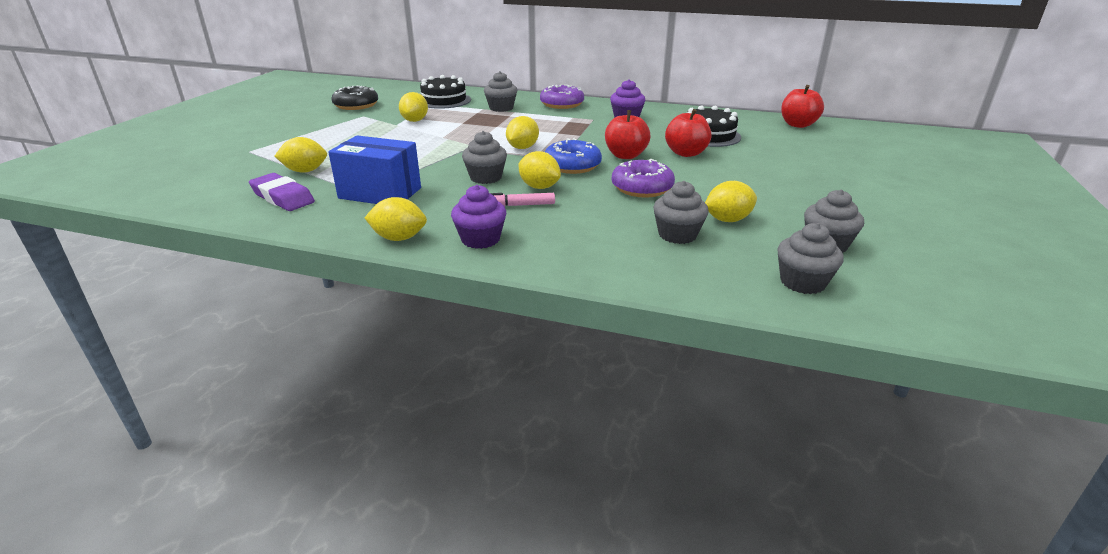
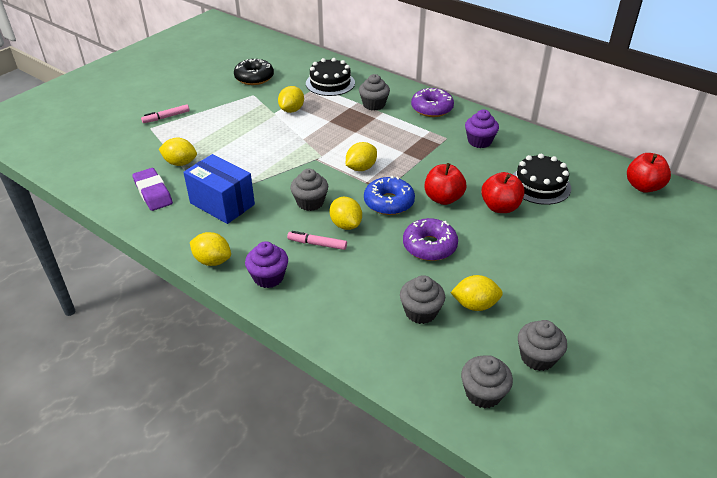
camera: 20 degrees right, 10 degrees up
none -> pink marker [141,104,189,123]

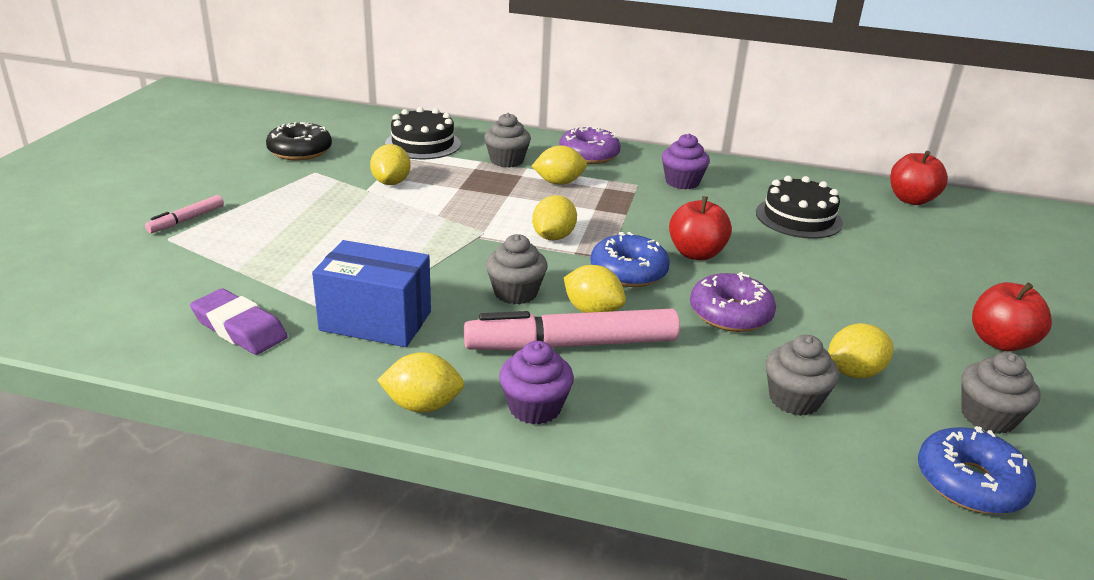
camera: 25 degrees left, 10 degrees down
yellow lemon [159,138,197,166] -> yellow lemon moved to [532,145,587,185]
pink marker [287,231,347,250] -> pink marker [464,309,680,350], size x2.14
grey cupcake [461,355,513,408] -> blue donut [918,426,1036,514]
red apple [481,172,524,213] -> red apple moved to [972,282,1052,352]

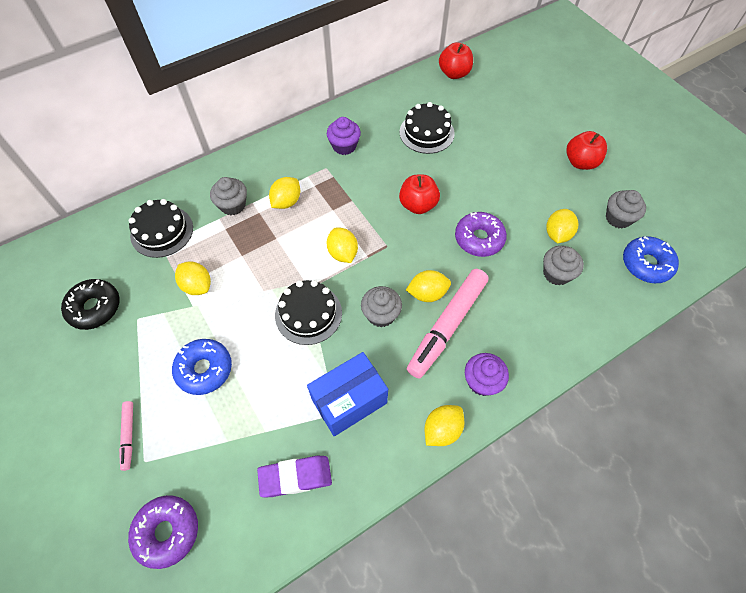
camera: 45 degrees left, 30 degrees up
purple donut [559,127,621,164] -> purple donut moved to [128,495,198,569]
blue donut [590,232,670,287] -> blue donut moved to [172,339,232,395]
none -> black cake [275,280,342,345]

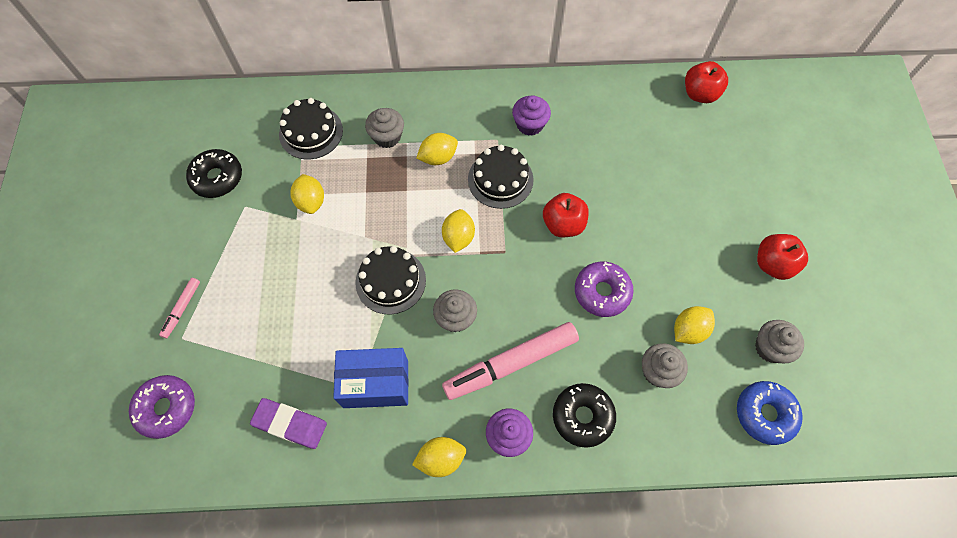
camera: 30 degrees right, 5 degrees up
blue donut [172,339,232,395] -> none
black cake [400,102,455,154] -> black cake moved to [468,145,534,209]
yellow lemon [406,270,451,302] -> none
none -> black donut [553,383,616,448]

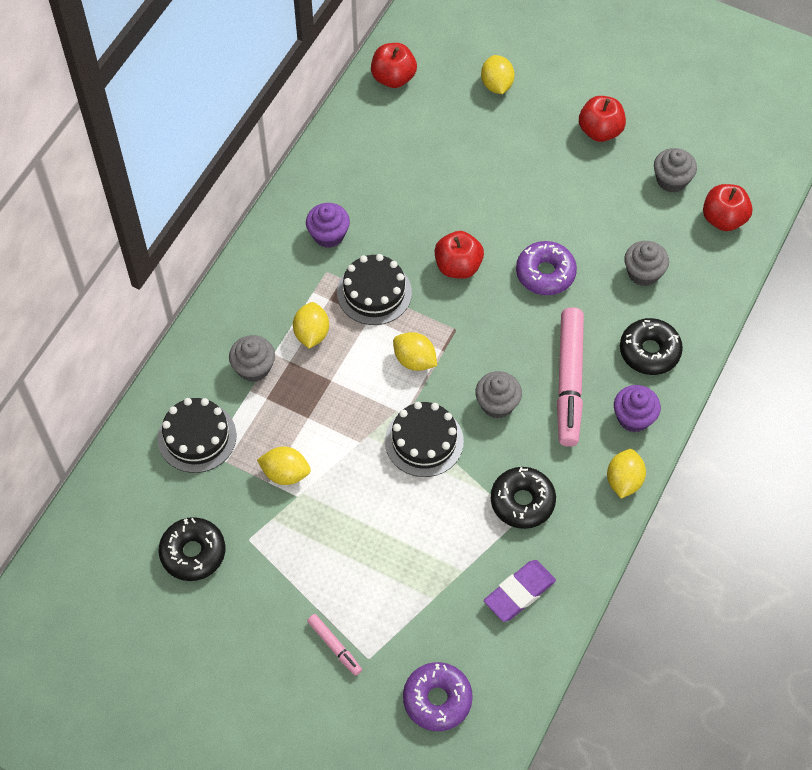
camera: 60 degrees left, 5 degrees down
blue box [333,348,409,408] -> black donut [491,467,556,529]
yellow lemon [674,306,715,344] -> yellow lemon moved to [481,55,515,94]
blue donut [737,381,803,445] -> red apple [703,184,753,231]

